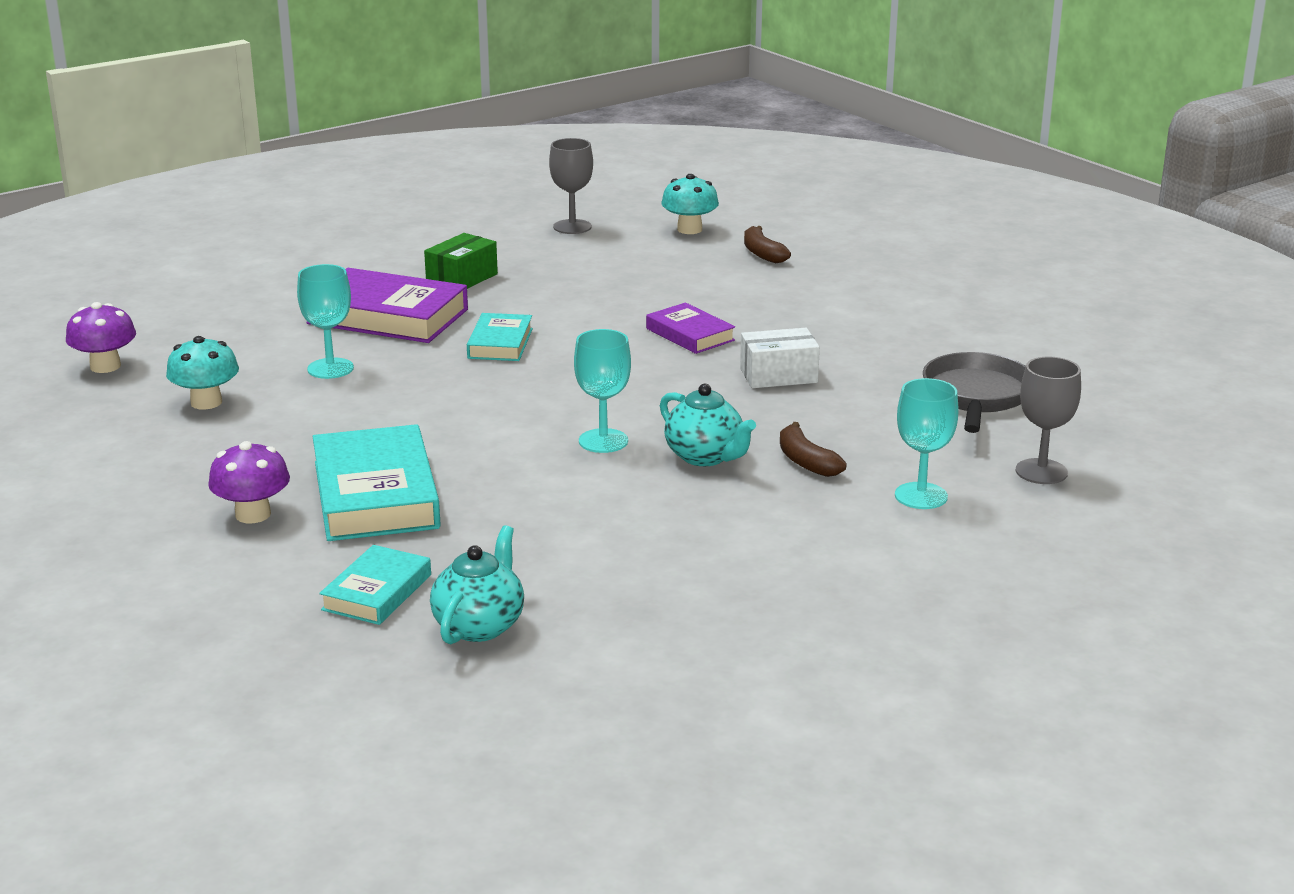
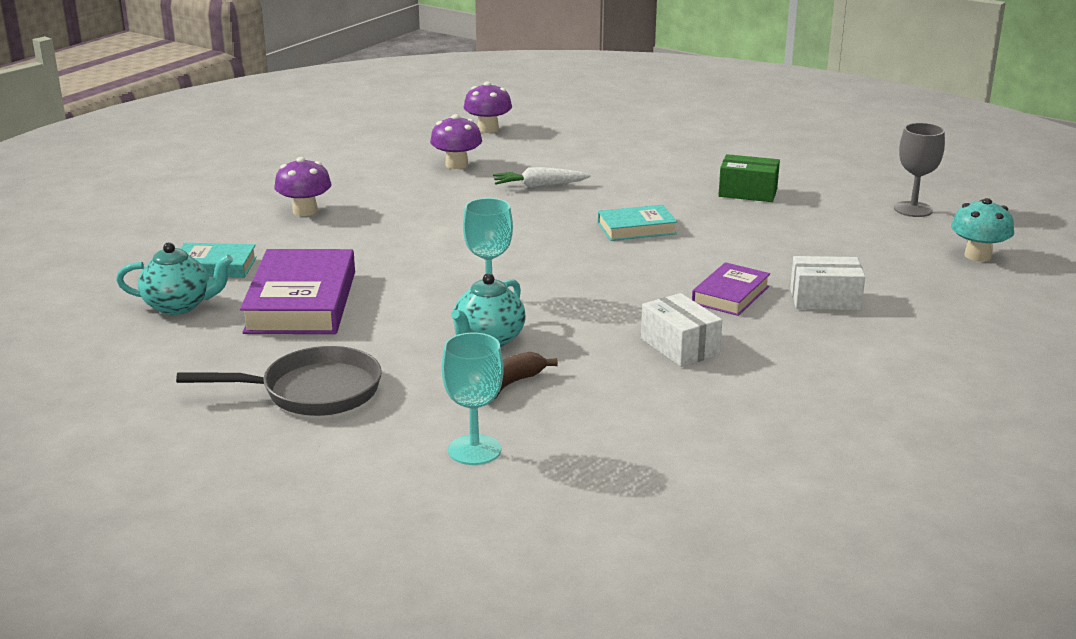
camera: 70 degrees right, 0 degrees up
turquoise mushroom [166,336,239,410] -> purple mushroom [430,114,482,169]
turquoise goblet [297,264,354,379] -> white carrot [493,167,590,188]
purple book [306,268,468,343] -> purple book moved to [240,249,355,334]
turquoise book [313,424,441,541] -> none
brown banana [744,226,791,263] -> none
grey pan [923,352,1026,433] -> grey pan moved to [176,346,382,416]
grey goblet [1016,357,1081,484] -> none
none -> white box [790,256,865,310]

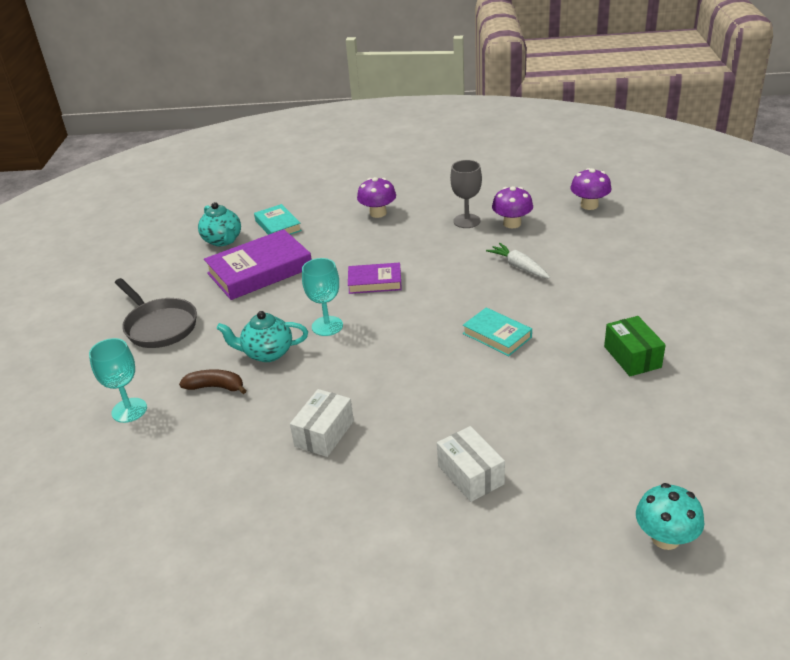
camera: 60 degrees right, 10 degrees up
purple book [692,262,770,316] -> purple book moved to [348,262,402,294]
grey goblet [894,123,945,217] -> grey goblet moved to [450,160,482,228]

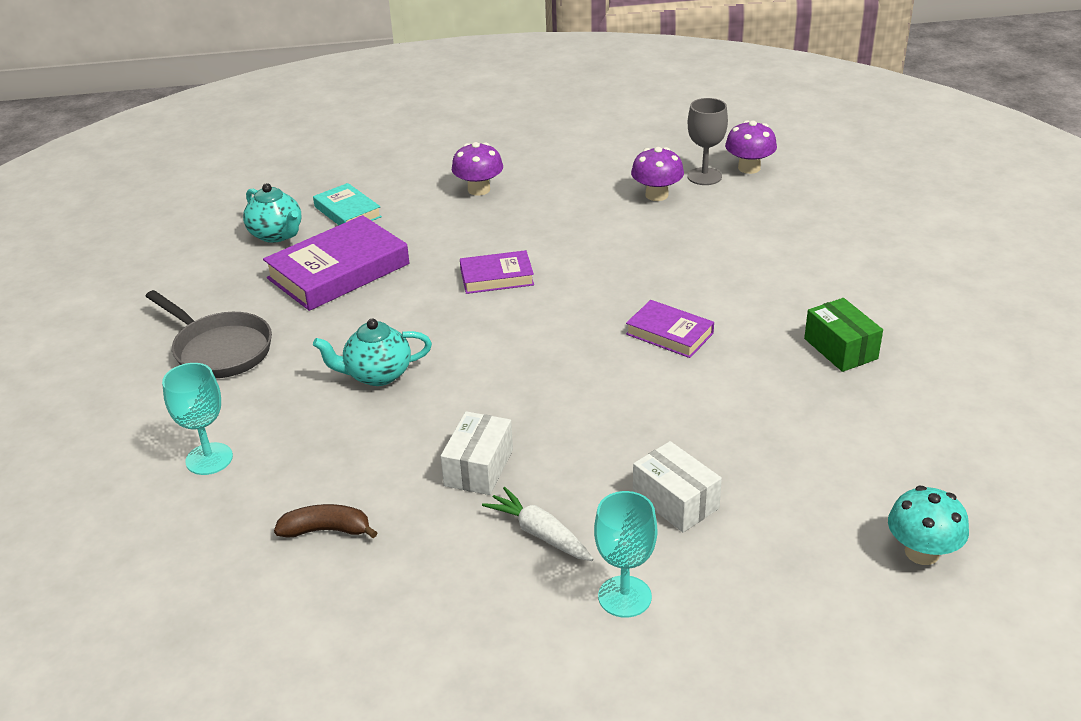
camera: 10 degrees left, 0 degrees up
brown banana [179,369,247,394] -> brown banana moved to [274,504,378,538]
turquoise goblet [302,258,343,336] -> turquoise goblet moved to [594,491,657,618]
grey goblet [450,160,482,228] -> grey goblet moved to [687,98,728,185]
turquoise book [463,307,532,356] -> purple book [626,300,714,358]
white carrot [486,243,550,279] -> white carrot moved to [482,487,593,561]

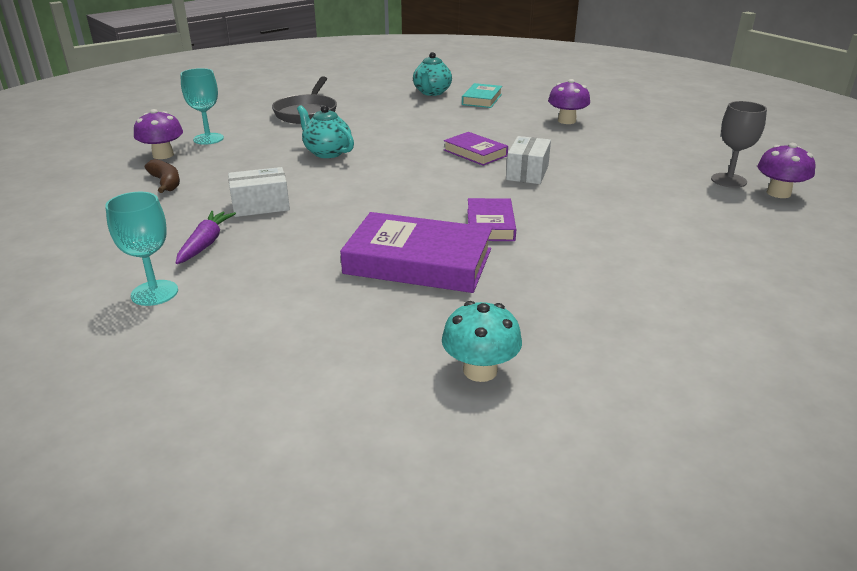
camera: 55 degrees right, 5 degrees down
purple book [263,215,409,311] -> purple book moved to [340,212,492,293]
white carrot [482,487,593,561] -> purple carrot [176,211,236,264]
purple mushroom [631,147,684,201] -> purple mushroom moved to [134,109,183,159]
white box [633,441,722,532] -> white box moved to [506,136,551,184]
green box [804,298,883,372] -> none
turquoise mushroom [888,486,969,565] -> turquoise mushroom moved to [442,301,522,382]

